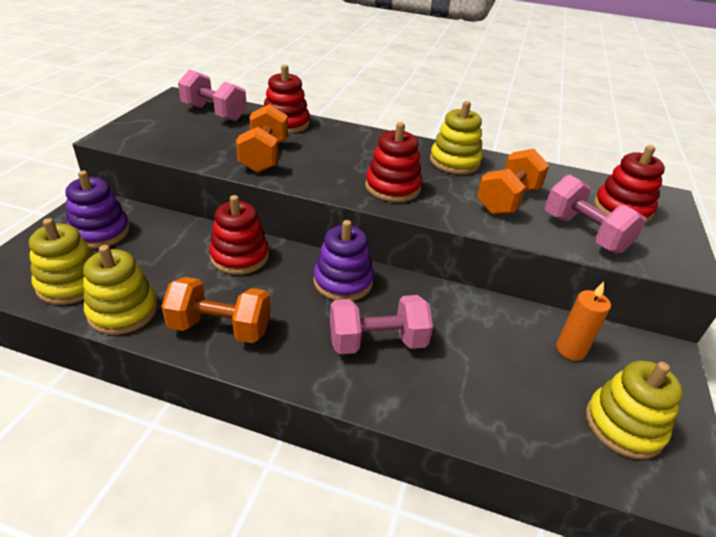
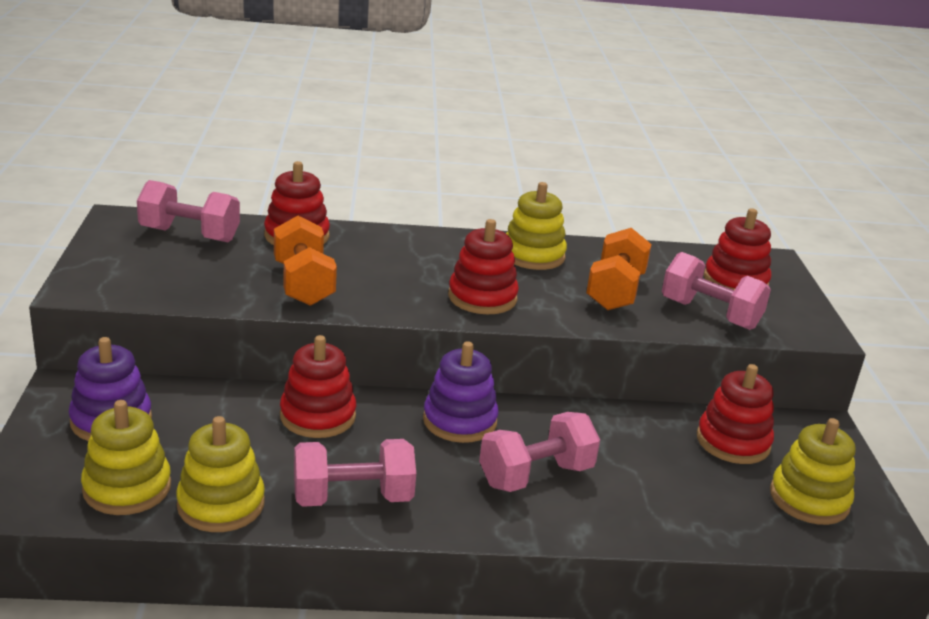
camera: 20 degrees left, 10 degrees down
orange dumbbell [161,277,271,343] -> pink dumbbell [294,439,416,507]
orange candle [556,282,611,361] -> red stacking toy [697,364,774,464]

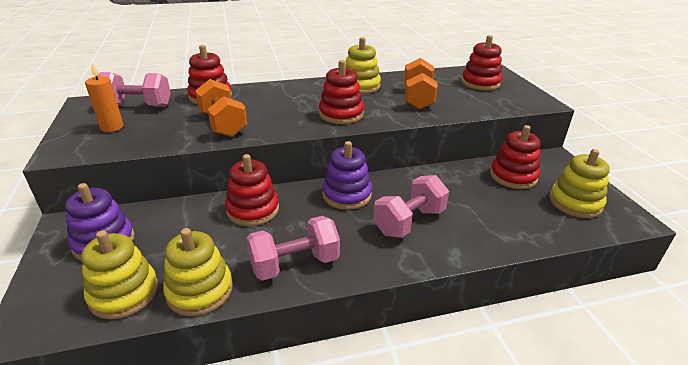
camera: 10 degrees left, 5 degrees up
pink dumbbell [662,252,771,330] -> none
none -> orange candle [85,63,123,132]

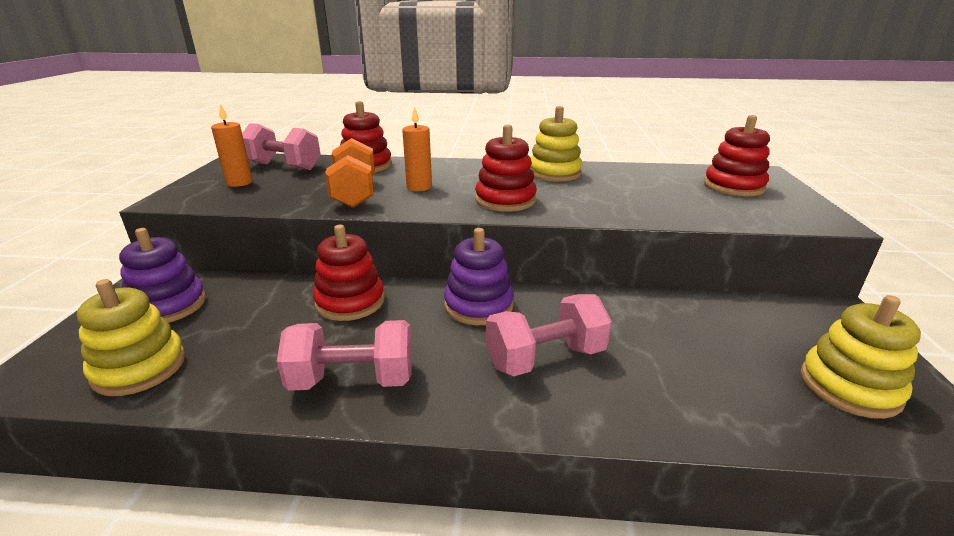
camera: 20 degrees right, 5 degrees down
yellow stacking toy [163,228,233,316] -> none
orange dumbbell [404,58,438,110] -> none
red stacking toy [490,125,541,189] -> none
none -> orange candle [402,106,432,191]

